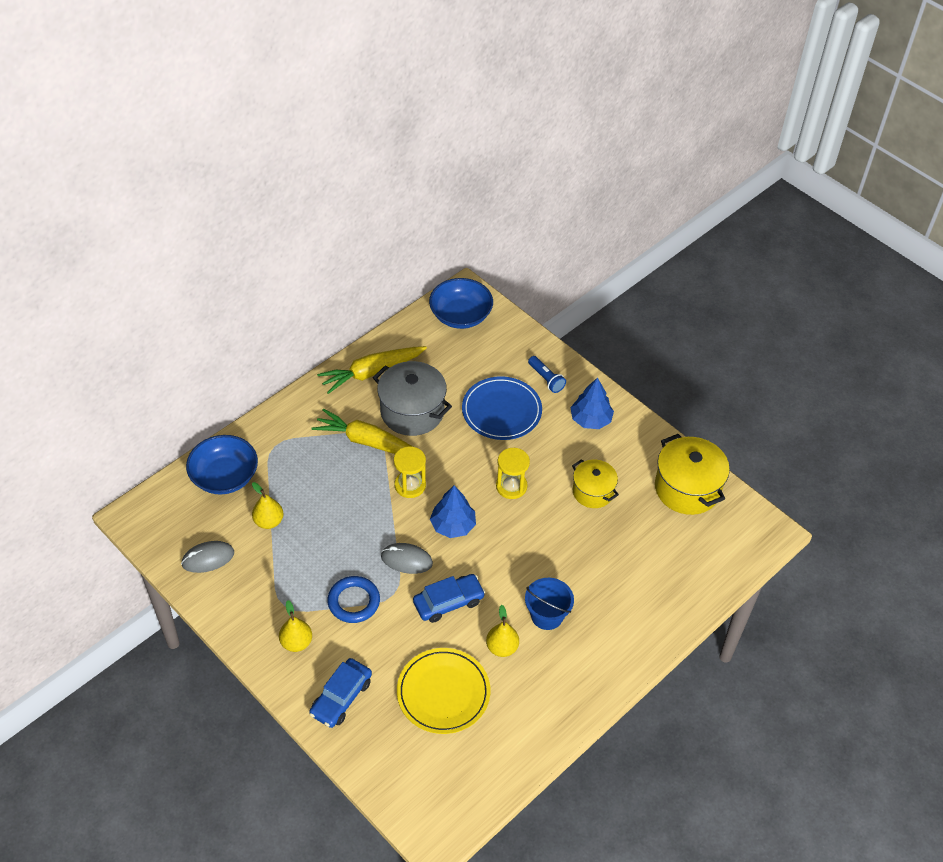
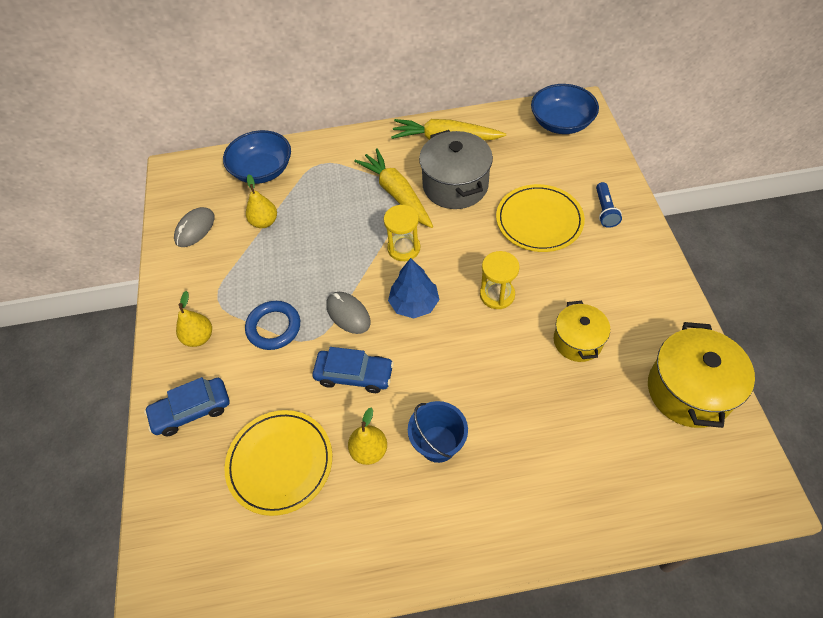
camera: 40 degrees right, 5 degrees up
grey mouse [181,541,234,573] -> grey mouse turned 75 degrees counterclockwise [174,207,215,247]
blue plate [462,376,542,440] -> yellow plate [496,184,585,252]
blue tree [570,377,614,429] -> none

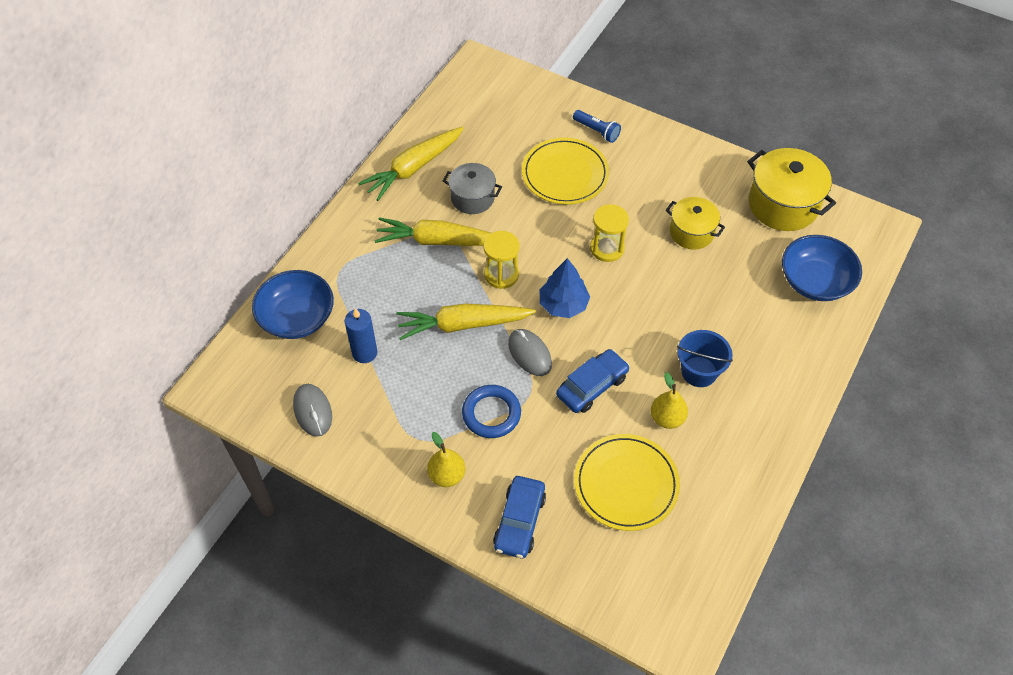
camera: 55 degrees left, 0 degrees up
yellow pear [246,175,277,228] -> blue candle [345,308,377,363]
grey mouse [326,292,371,334] -> grey mouse turned 60 degrees clockwise [508,329,552,376]
grey pot [419,130,493,209] -> grey pot [443,163,502,214], size x0.63
blue bowl [531,84,599,134] -> blue bowl moved to [782,235,862,301]
none -> yellow carrot [397,304,536,340]

